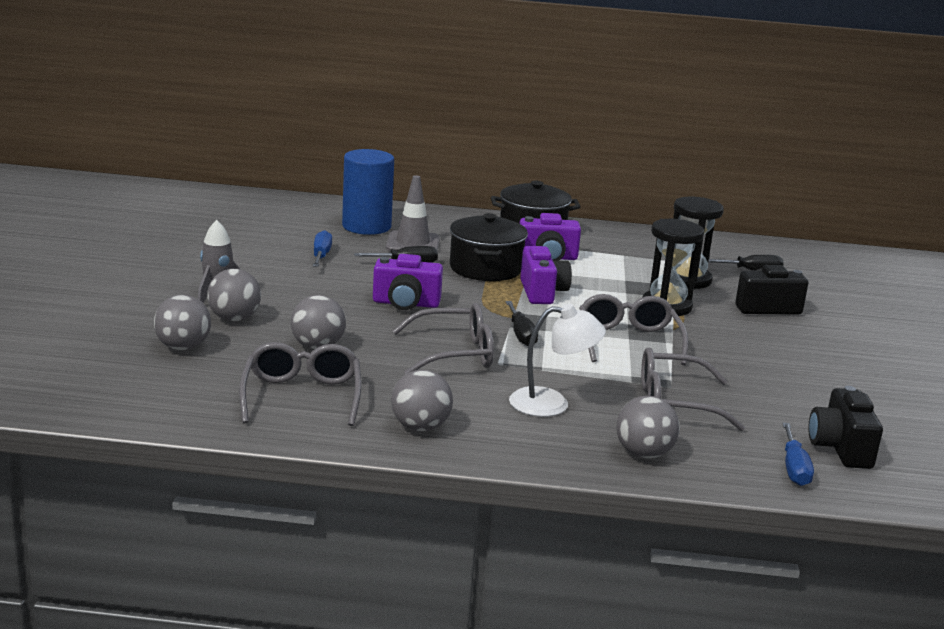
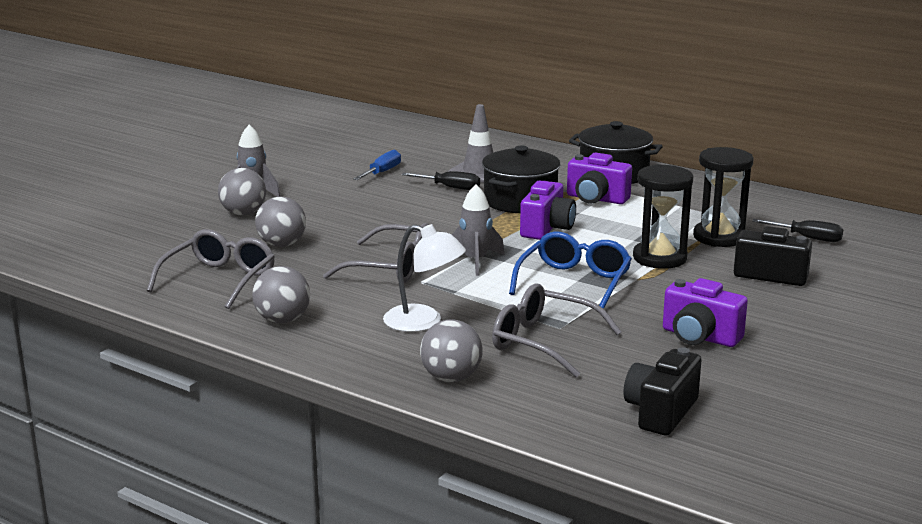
camera: 30 degrees right, 0 degrees up
grey ball [154,295,211,350] -> none
blue cylinder [342,149,394,235] -> none
purple camera [373,254,443,310] -> purple camera moved to [663,278,748,347]
black screwdriver [506,301,538,346] -> grey rocket [452,184,505,276]
grey glasses [579,294,688,365] -> blue glasses [509,231,632,309]
blue screwdriver [782,423,814,486] -> none

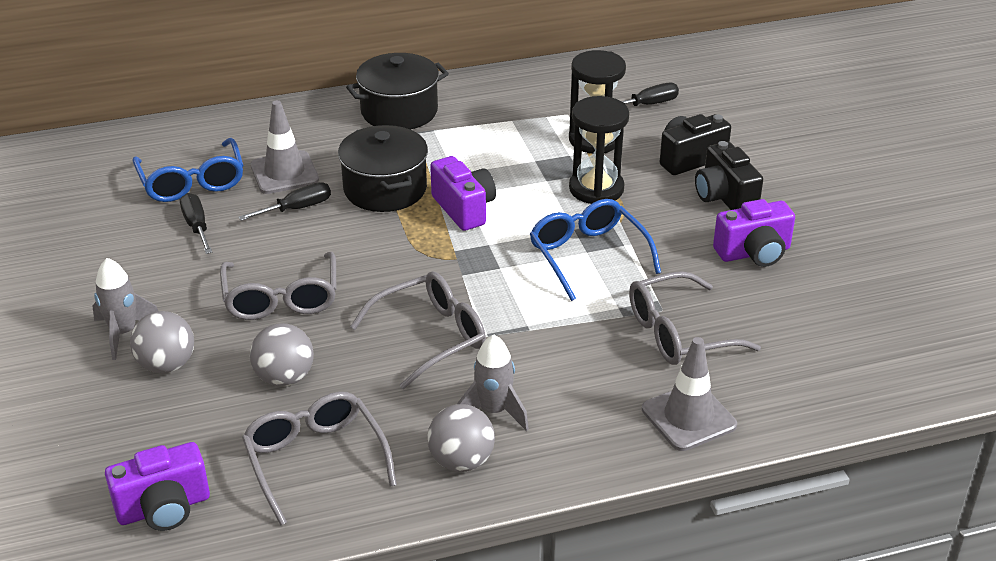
camera: 50 degrees left, 15 degrees up
blue screwdriver [353,150,401,180] -> black screwdriver [180,193,213,254]
white lamp [383,224,466,332] -> none
grey ball [420,319,482,382] -> grey traffic cone [642,337,737,451]
grey rocket [452,184,505,276] -> grey rocket moved to [457,334,529,431]
purple camera [567,153,632,204] -> purple camera moved to [105,442,210,531]
black camera [624,347,702,435] -> black camera moved to [695,141,763,210]
none -> blue glasses [133,138,243,202]
none -> grey glasses [220,252,336,320]

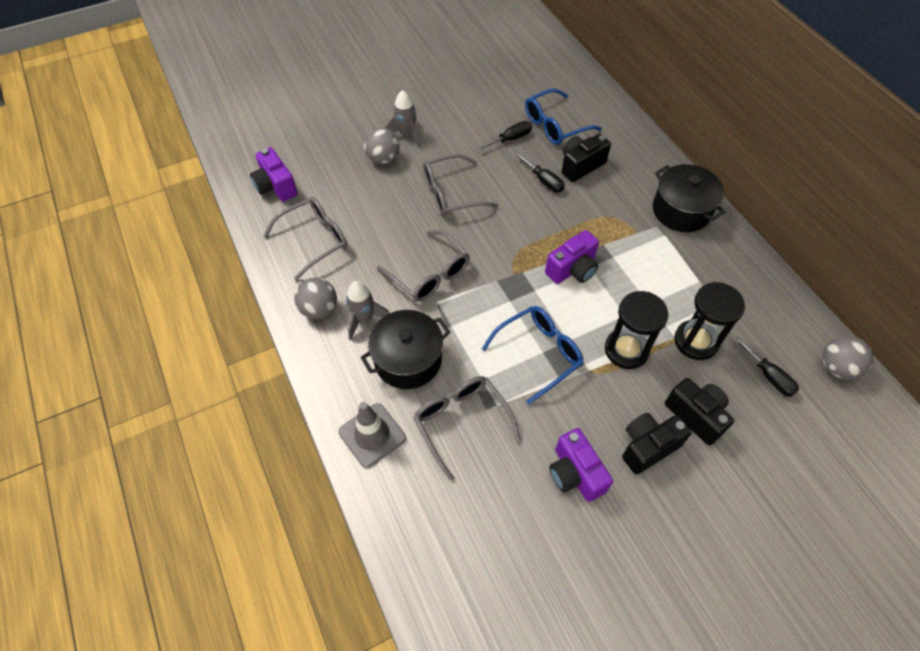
camera: 80 degrees right, 20 degrees up
grey ball [250,323,314,386] -> grey ball moved to [822,336,873,380]
grey traffic cone [251,100,319,194] -> black camera [562,134,611,182]
black pot [338,125,428,212] -> black pot moved to [360,310,451,389]

